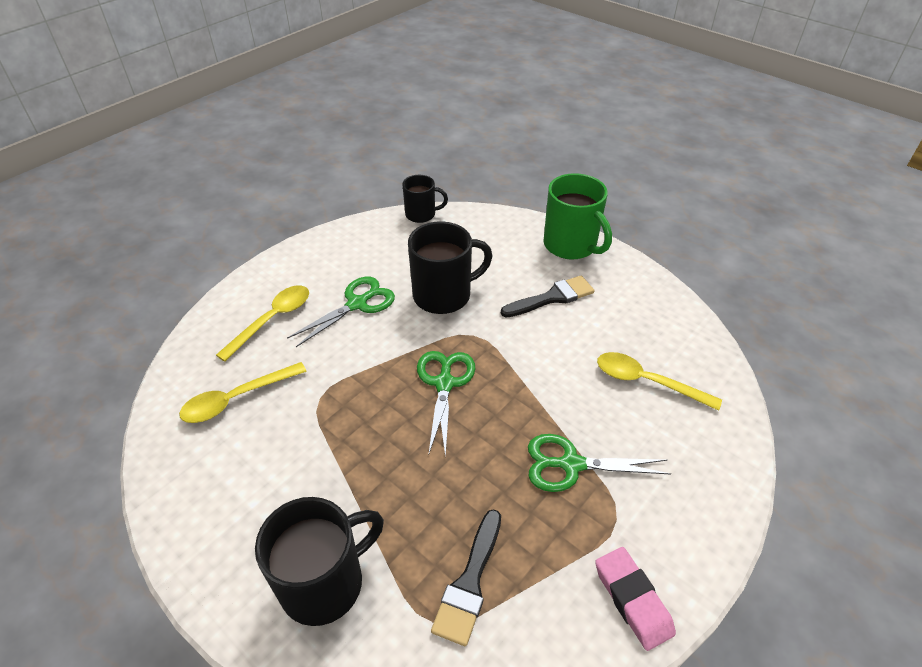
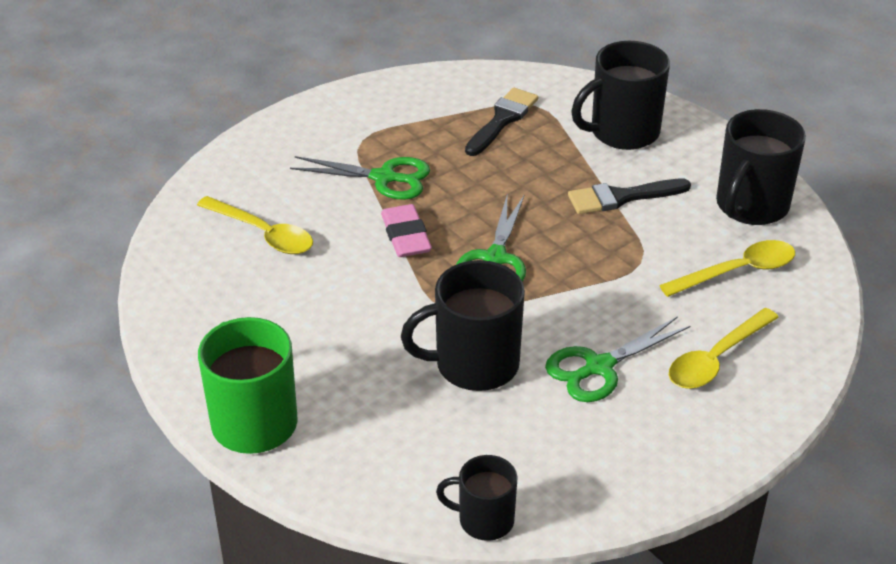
camera: 170 degrees left, 5 degrees down
black brush [501,275,594,318] -> black brush moved to [568,179,691,214]
pink eraser [595,547,676,651] -> pink eraser moved to [381,204,432,257]
none -> black mug [716,109,806,225]

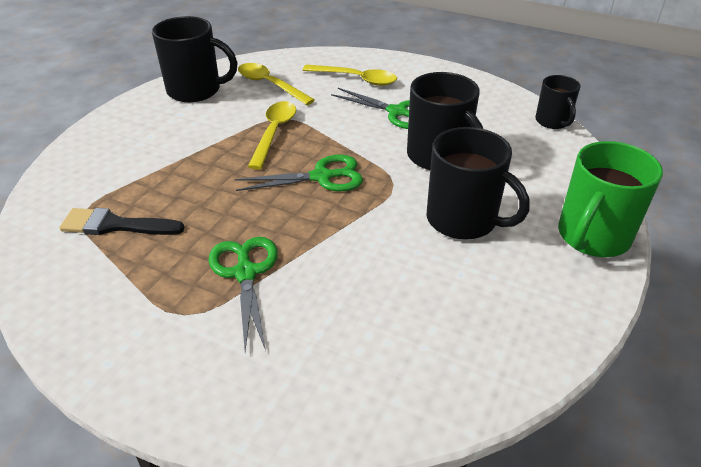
camera: 115 degrees left, 0 degrees up
yellow spoon [197,196,313,254] -> yellow spoon moved to [248,101,296,170]
pink eraser [381,204,432,257] -> none
black brush [568,179,691,214] -> none
black mug [571,41,670,150] -> black mug moved to [427,127,530,240]

